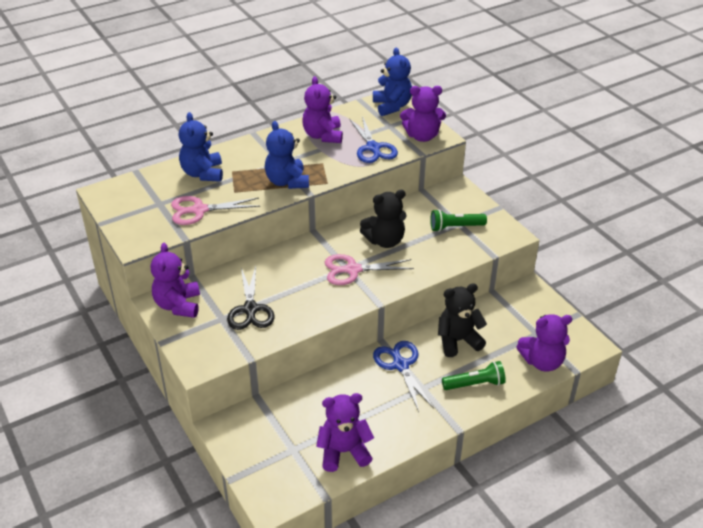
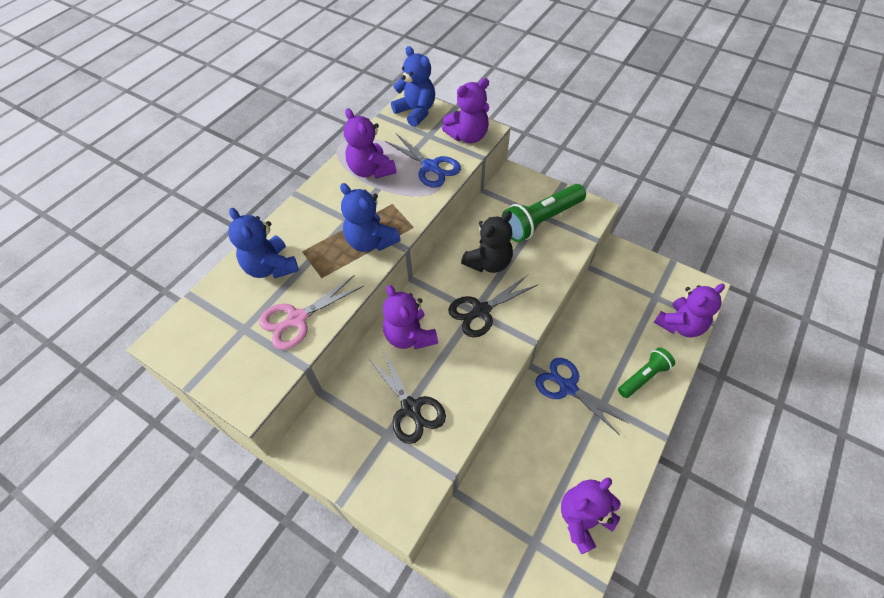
camera: 25 degrees left, 15 degrees up
purple teddy bear [151,243,200,318] -> purple teddy bear moved to [383,285,438,349]
pink scissors [325,254,414,285] -> black scissors [448,275,537,337]
green flashlight [430,209,487,232] -> green flashlight [502,184,586,242], size x1.62
black teddy bear [438,283,487,357] -> none

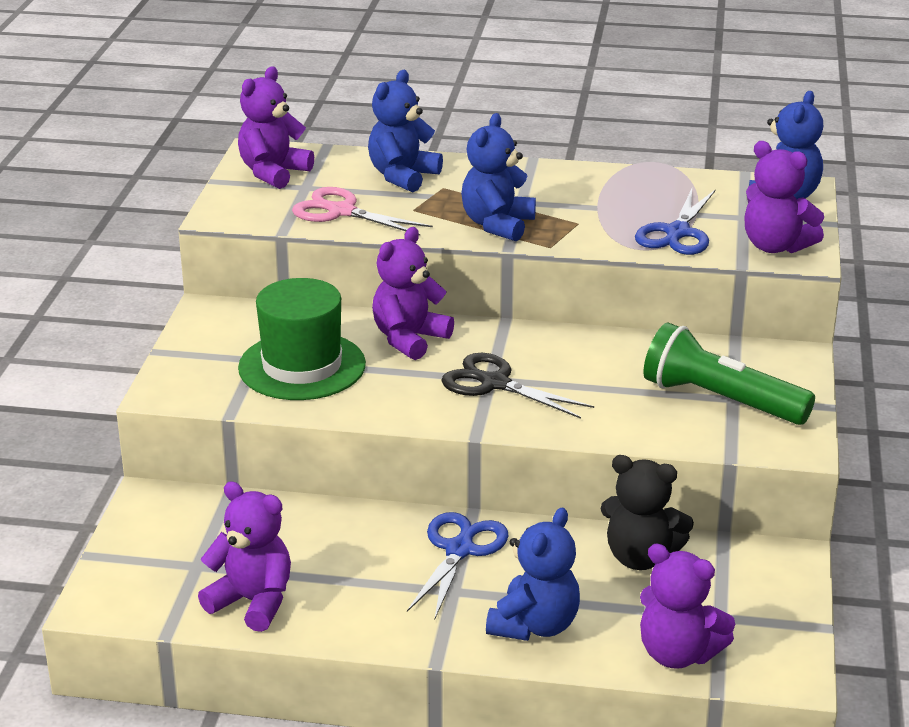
camera: 65 degrees right, 25 degrees down
purple teddy bear [344,108,396,178] -> purple teddy bear moved to [238,66,314,189]
black scissors [368,350,446,444] -> green hat [238,278,366,400]
black teddy bear [461,211,513,273] -> black teddy bear moved to [601,455,694,570]
green flashlight [618,347,675,398] -> blue teddy bear [486,507,580,641]

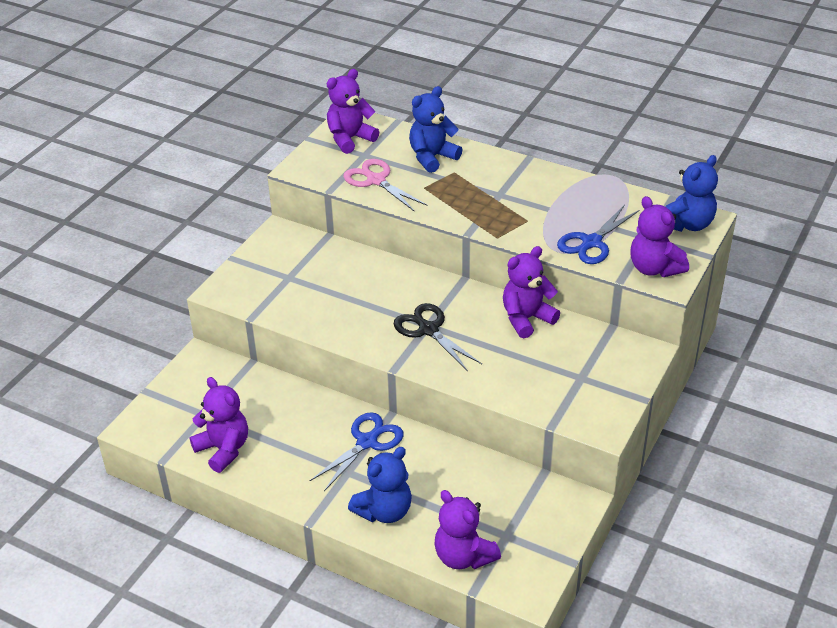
camera: 20 degrees right, 10 degrees up
green hat [238,278,366,400] -> none
purple teddy bear [372,227,454,360] -> purple teddy bear moved to [503,246,560,339]
blue teddy bear [461,113,536,241] -> none
black teddy bear [601,455,694,570] -> none
green flashlight [643,322,815,425] -> none

